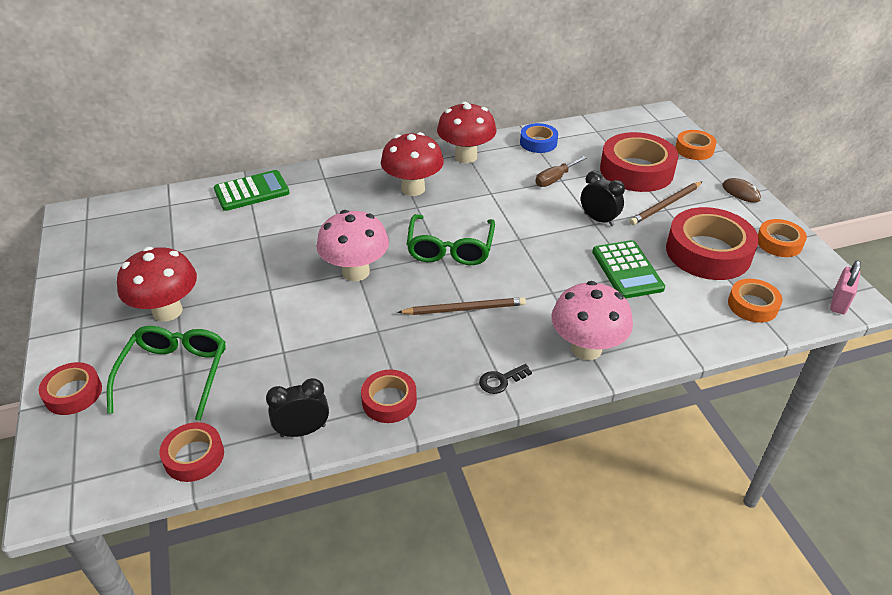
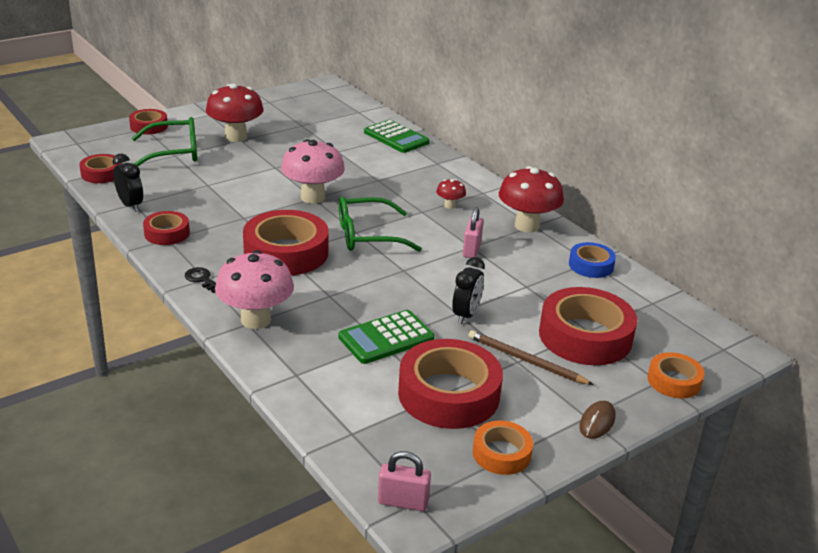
camera: 70 degrees right, 10 degrees down
red mushroom [381,132,444,196] -> red mushroom [436,179,466,209], size x0.47
brown pencil [397,297,526,315] -> red tape [243,210,329,275]
brown screwdriver [535,156,587,187] -> none
orange tape [728,279,783,323] -> none
none -> pink padlock [463,207,484,258]

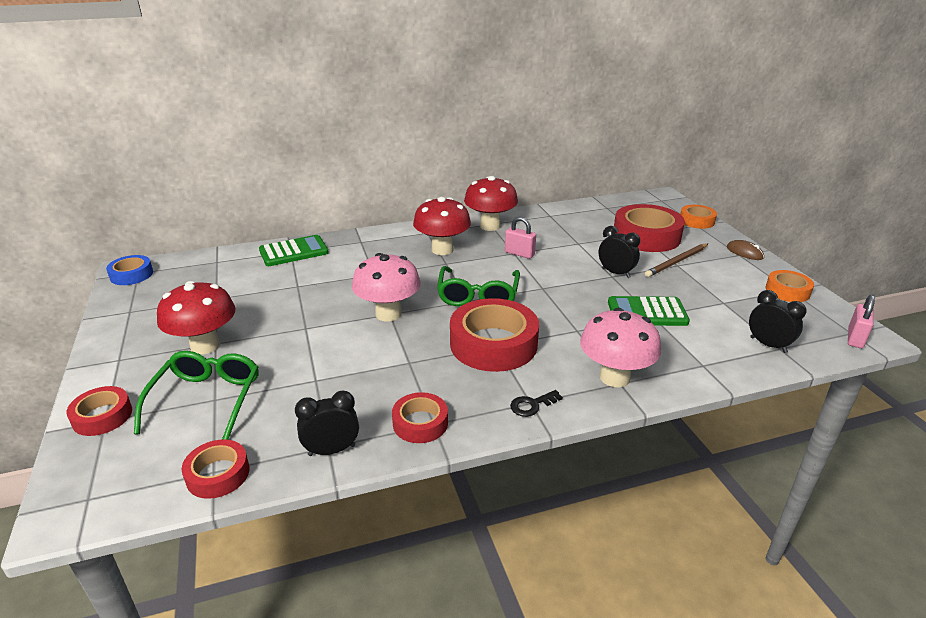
camera: 70 degrees left, 0 degrees up
green calculator [338,310,434,364] -> green calculator turned 105 degrees clockwise [608,296,690,326]
red tape [398,339,503,429] -> none
red mushroom [436,179,466,209] -> red mushroom [413,197,471,255], size x2.11
blue tape [569,242,616,278] -> blue tape moved to [106,255,153,285]
none -> black clock [749,290,807,353]

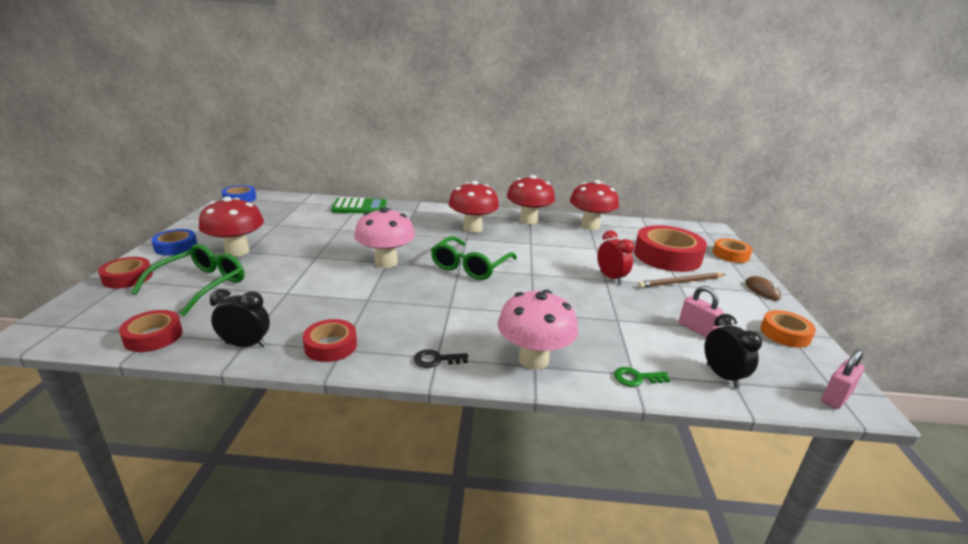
camera: 20 degrees right, 5 degrees down
red tape [450,298,539,372] -> none
pink padlock [505,217,536,259] -> pink padlock moved to [679,286,723,338]
black clock [599,226,640,278] -> red clock [597,230,634,284]
green calculator [608,296,690,326] -> none
none -> blue tape [151,229,197,256]
none -> red mushroom [570,180,619,230]
none -> green key [614,367,670,387]

